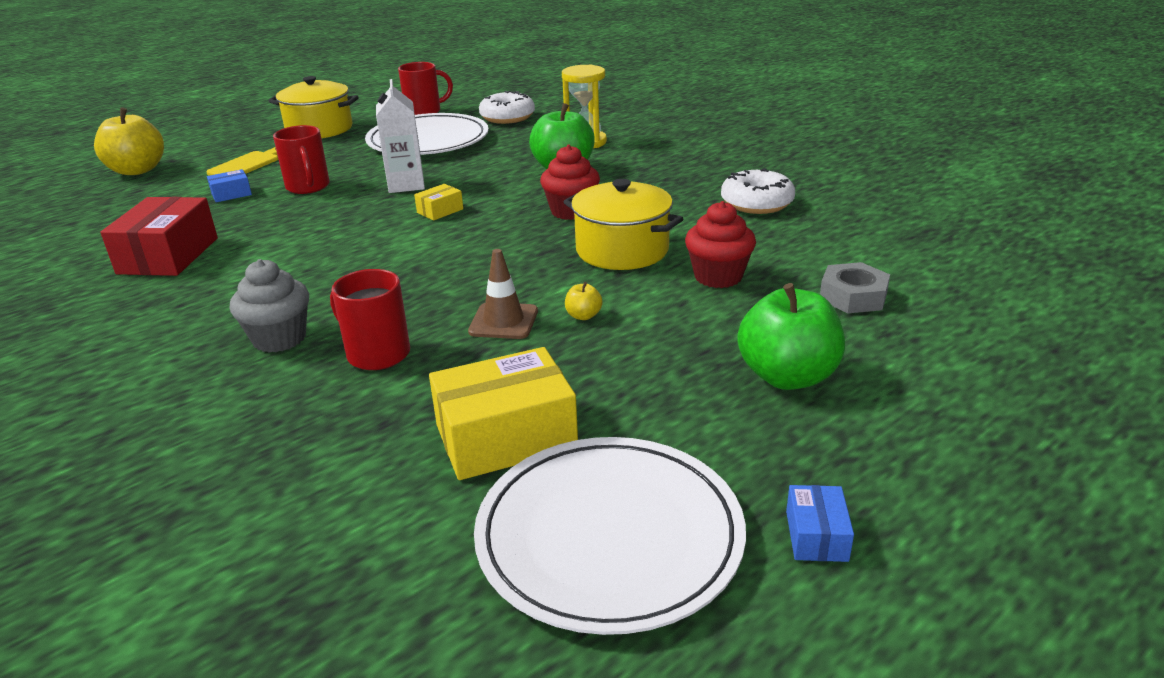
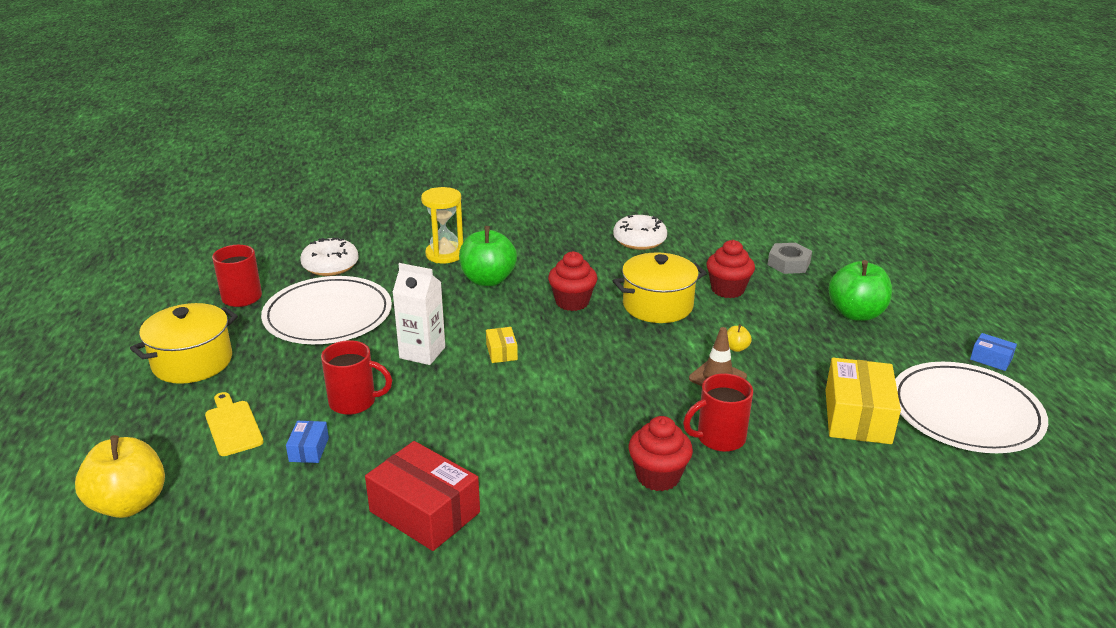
camera: 60 degrees left, 0 degrees up
grey cupcake [230,259,309,352] -> red cupcake [628,416,693,491]

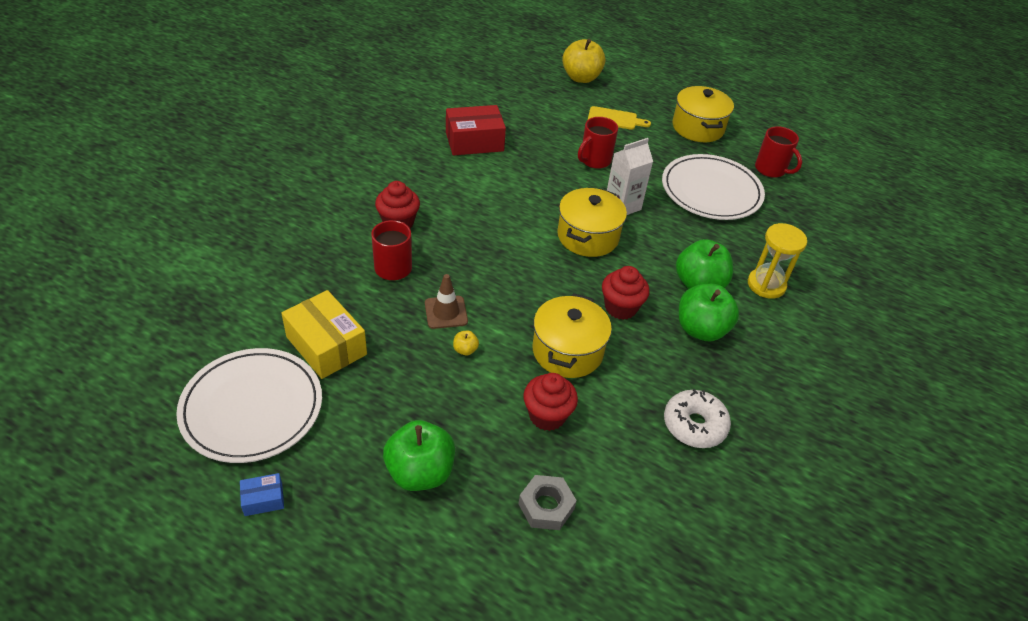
camera: 125 degrees right, 15 degrees up
blue box [286,421,329,463] -> none
white donut [300,237,359,276] -> none
yellow box [486,327,518,363] -> yellow pot [557,188,627,257]
none -> green apple [679,284,739,341]

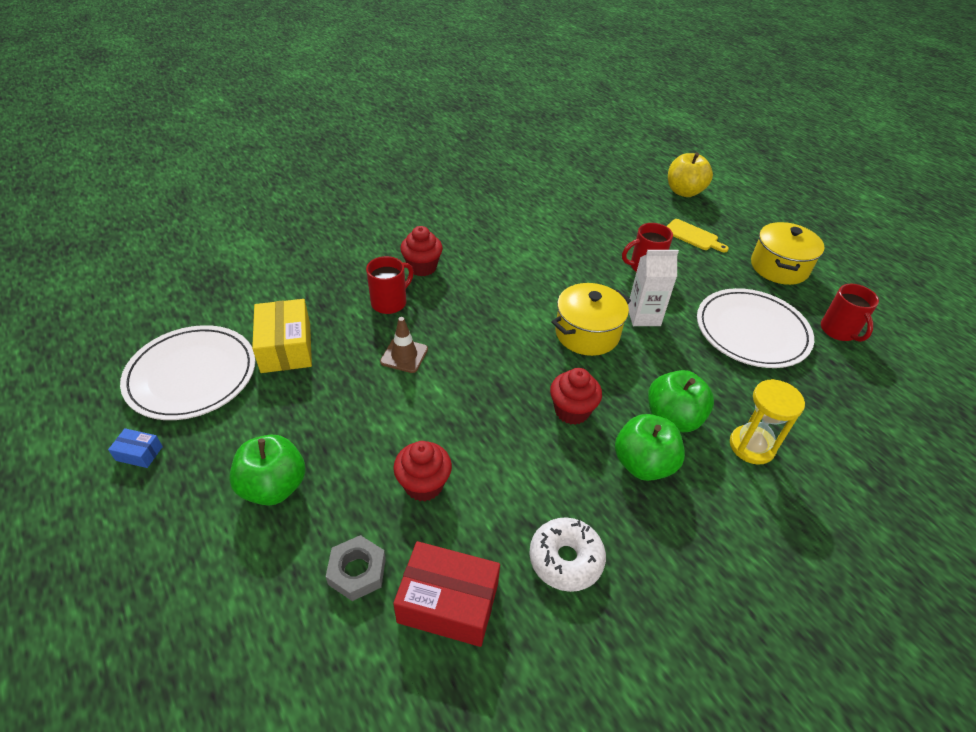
camera: 30 degrees right, 0 degrees up
red box [446,105,506,156] -> red box moved to [393,541,500,647]
yellow apple [453,330,479,356] -> none
yellow pot [533,293,612,378] -> none

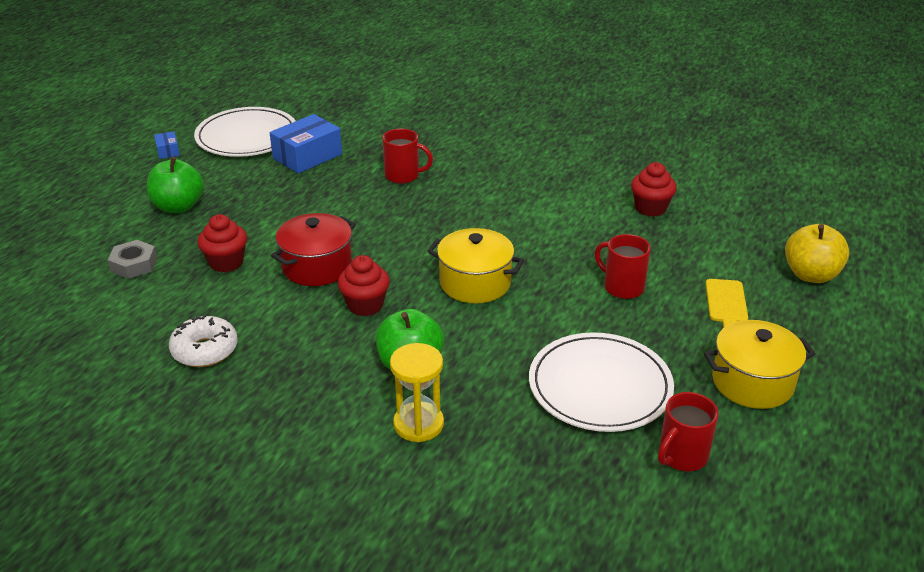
camera: 60 degrees right, 10 degrees down
yellow box [252,299,312,373] -> blue box [270,114,342,174]
brown traffic cone [380,317,428,373] -> none
red box [393,541,500,647] -> none
red cupcake [400,226,443,276] -> red cupcake moved to [631,162,677,217]
green apple [615,414,685,481] -> none
white carton [628,250,679,326] -> none
none -> red pot [271,213,356,286]

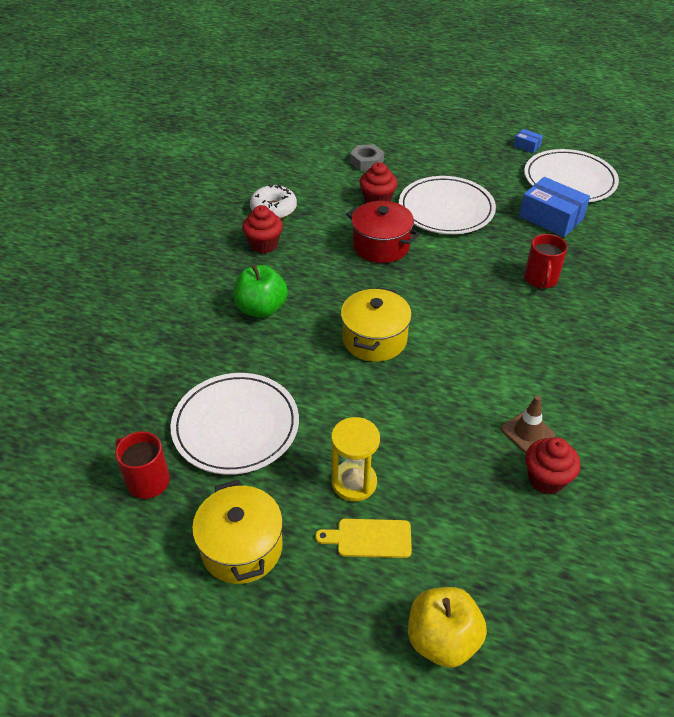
camera: 85 degrees right, 10 degrees up
green apple [147,157,204,213] -> none
blue box [154,132,180,159] -> blue box turned 60 degrees clockwise [514,129,543,153]
red cupcake [338,255,390,316] -> red cupcake moved to [242,205,283,253]
yellow hourglass [390,343,444,442] -> yellow hourglass moved to [331,417,380,501]
red mug [595,234,651,299] -> none
none -> white plate [399,176,496,234]
none -> brown traffic cone [501,396,556,453]

